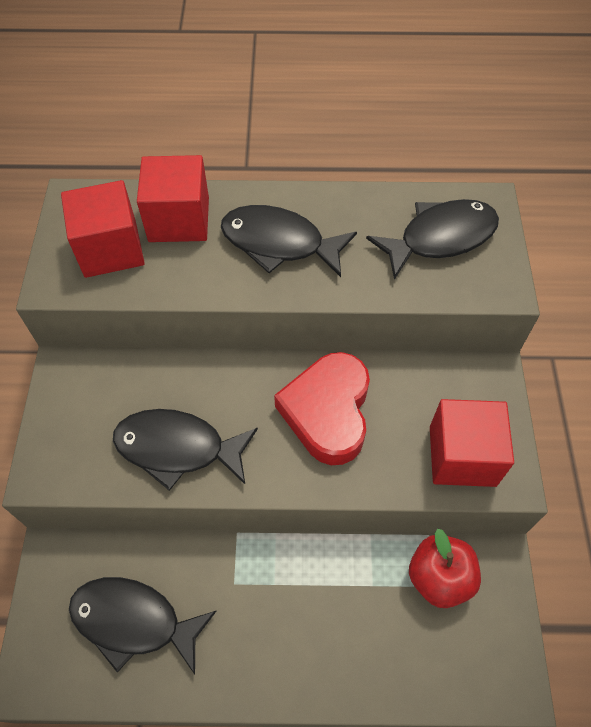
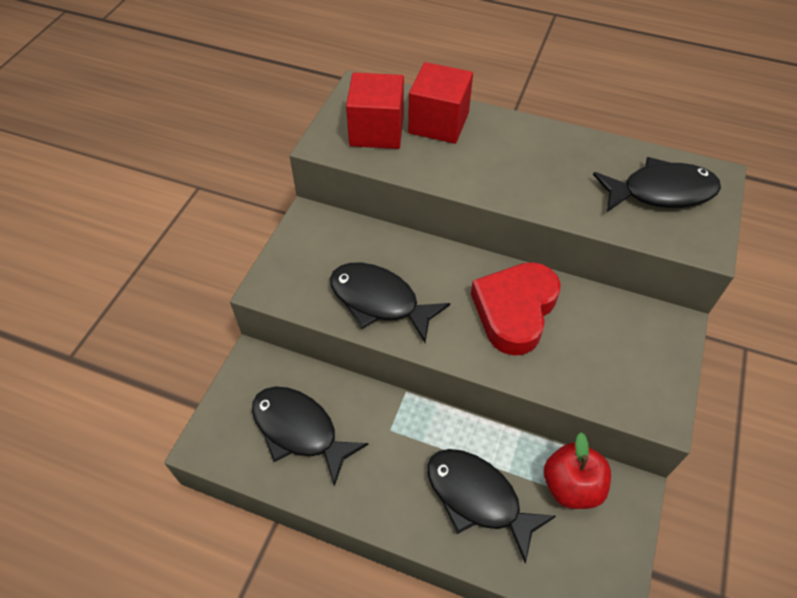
camera: 20 degrees right, 5 degrees down
black fish [221,205,357,277] -> black fish moved to [427,449,556,563]
red cube [430,399,514,487] -> none

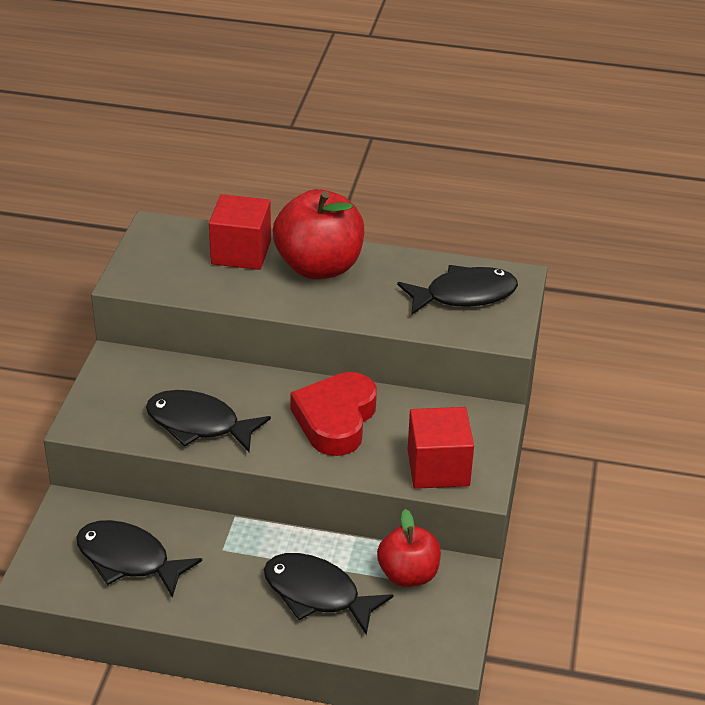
camera: 10 degrees left, 15 degrees down
red cube [346,73,404,149] -> red cube moved to [408,407,474,489]
none -> red apple [273,189,364,279]

